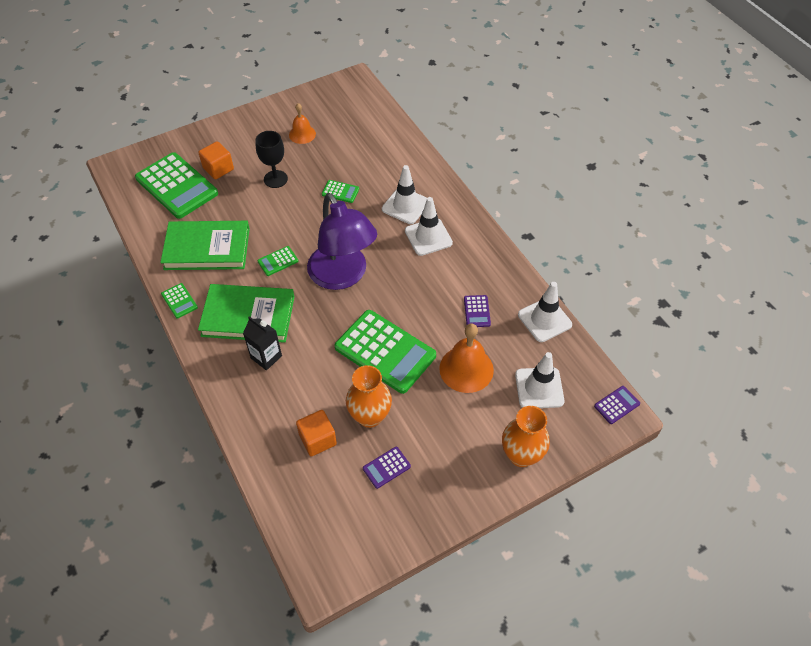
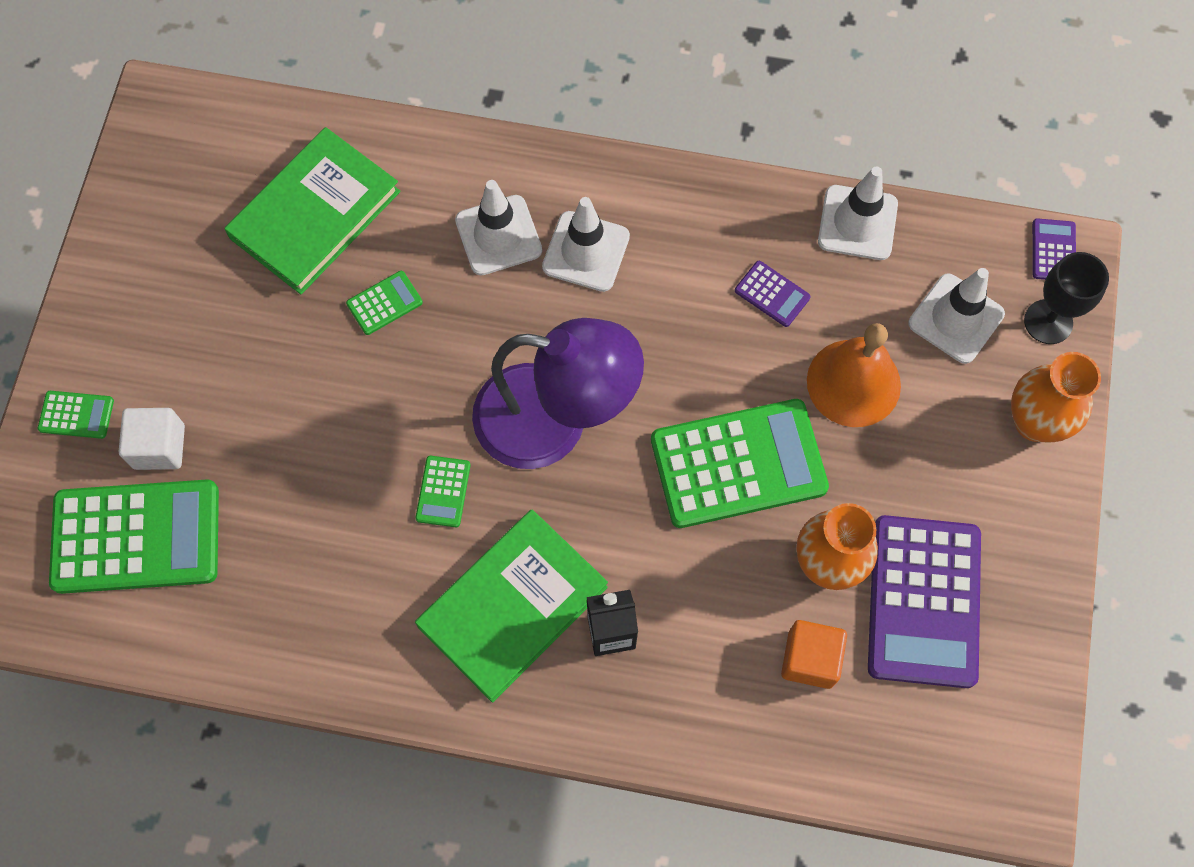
camera: 50 degrees left, 15 degrees up
green book [160,221,250,270] -> green book moved to [224,127,400,294]
green calculator [161,283,198,318] -> green calculator moved to [38,391,114,439]
orange cube [198,141,234,179] -> white cube [119,408,185,470]
black goblet [255,131,288,188] -> black goblet moved to [1024,252,1109,344]
orange bell [289,103,316,144] -> none
purple calculator [363,447,411,489] -> purple calculator [868,515,981,688], size x2.32

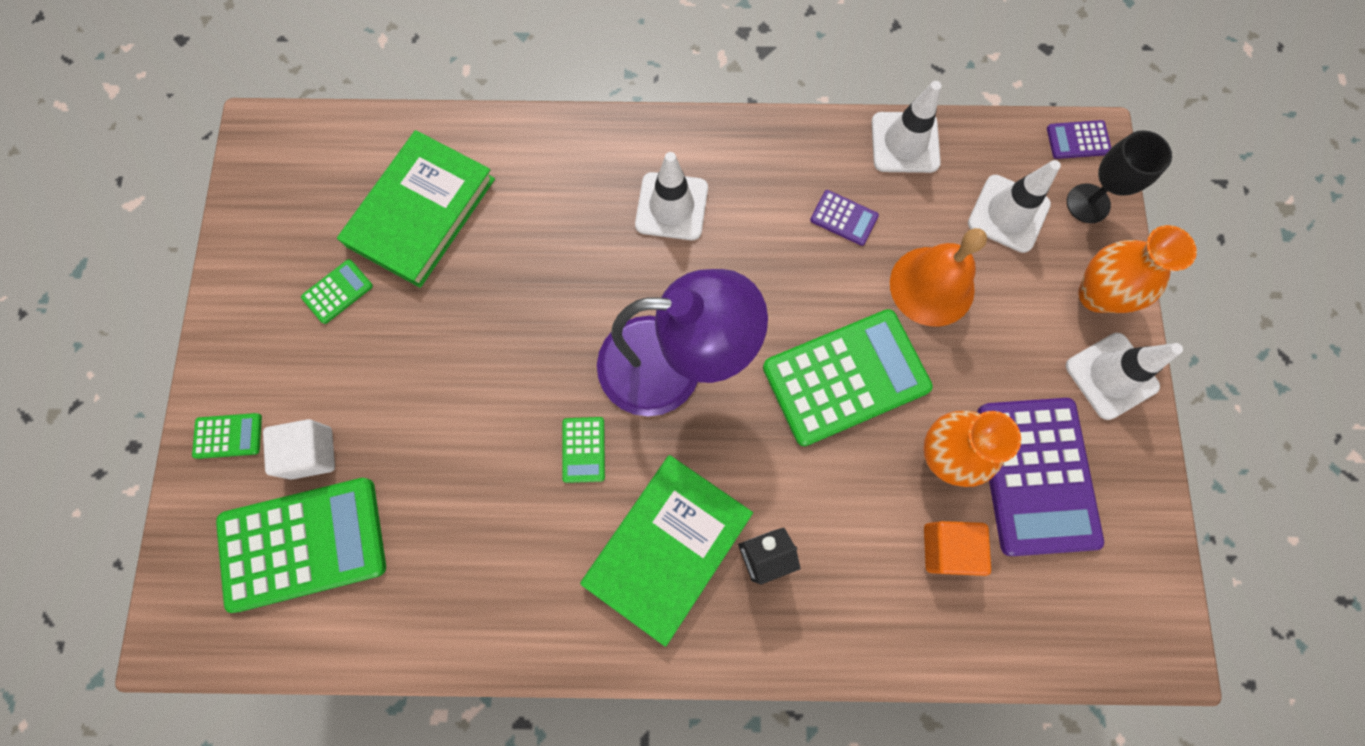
camera: 10 degrees left, 5 degrees up
green calculator [346,271,423,335] -> green calculator moved to [301,259,373,324]
white traffic cone [455,180,542,275] -> white traffic cone moved to [1066,333,1183,420]
purple calculator [1032,218,1076,280] -> purple calculator turned 90 degrees counterclockwise [1047,120,1111,159]

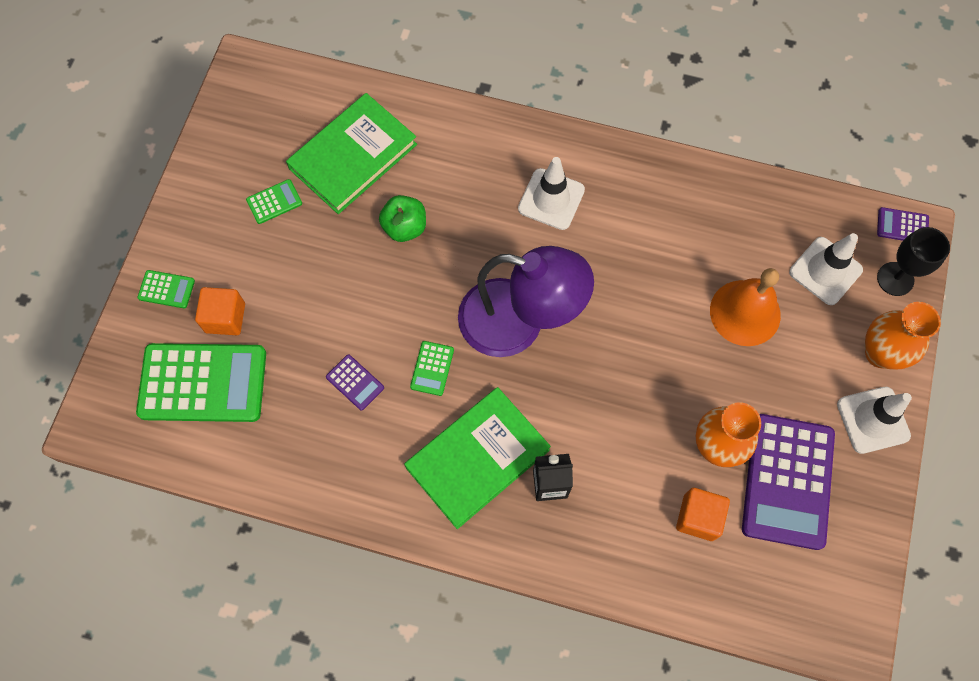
camera: 15 degrees right, 5 degrees down
white cube [263,419,335,480] -> orange cube [195,287,245,335]
green calculator [763,309,933,446] -> none
purple calculator [810,190,879,246] -> purple calculator moved to [326,355,384,410]
white traffic cone [871,81,941,173] -> none
none -> green apple [379,195,426,242]

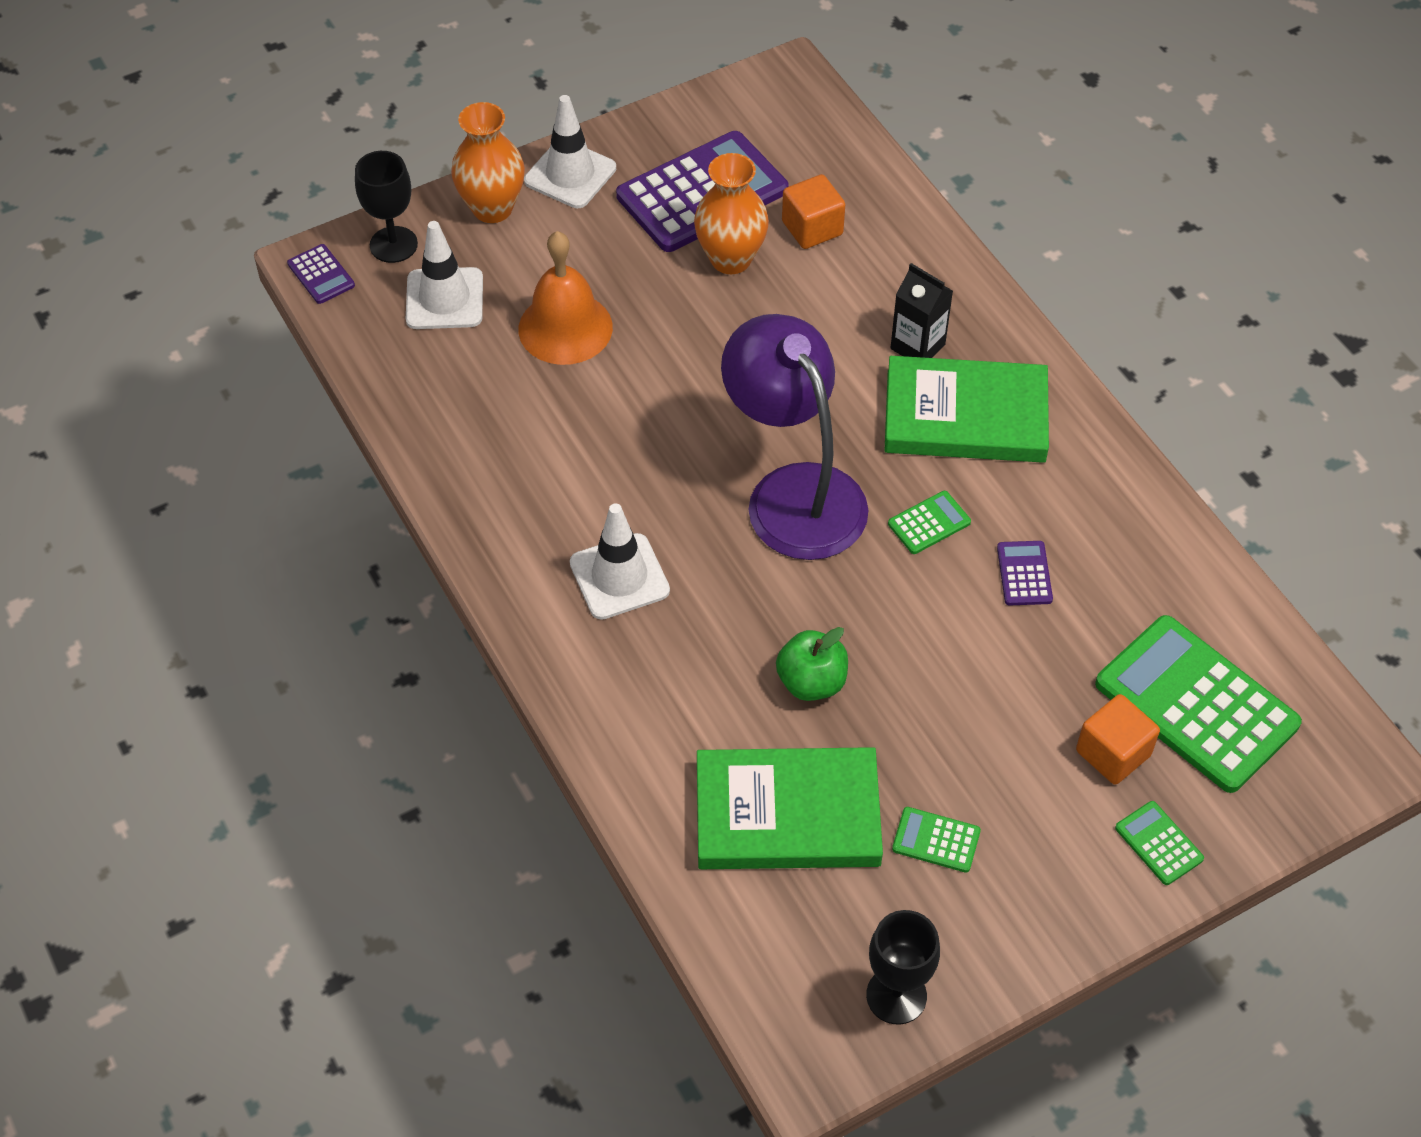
camera: 135 degrees left, 15 degrees down
none -> black goblet [866,910,940,1025]

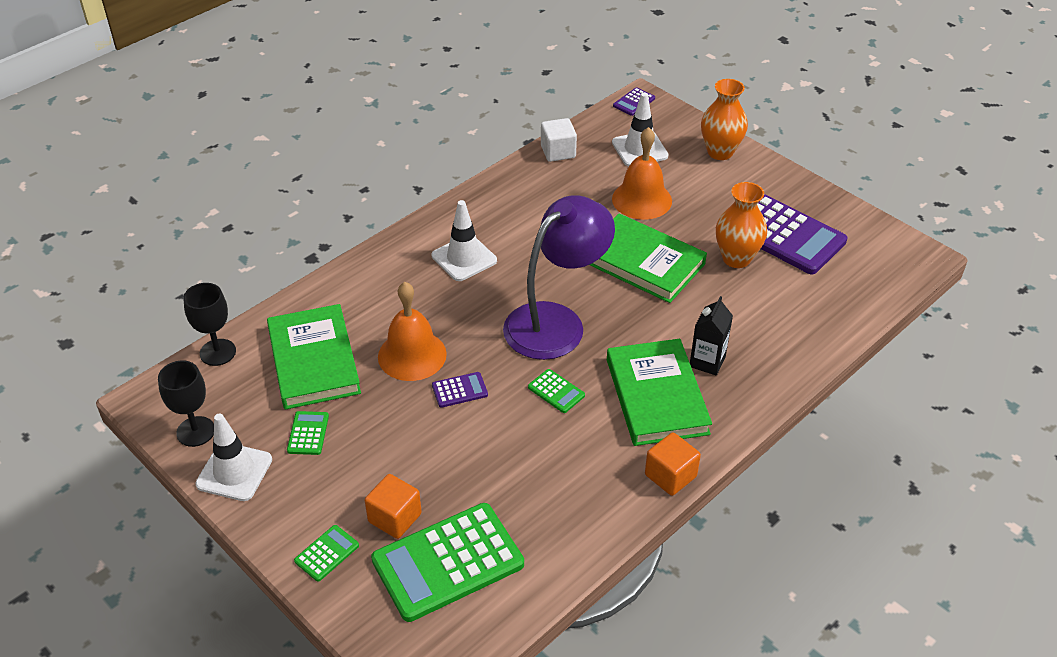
camera: 75 degrees right, 10 degrees down
black goblet [355,151,418,263] -> black goblet moved to [183,283,236,366]
white traffic cone [524,95,616,208] -> white traffic cone moved to [195,414,272,501]
green apple [776,627,848,701] -> orange bell [378,282,447,381]
orange cube [782,174,845,249] -> orange cube moved to [645,432,701,496]
purple calculator [997,541,1053,605] -> purple calculator moved to [432,372,488,408]
green calculator [1095,615,1302,793] -> green calculator turned 150 degrees counterclockwise [371,503,524,622]
none -> white cube [541,118,577,162]
none -> green book [590,214,707,303]

